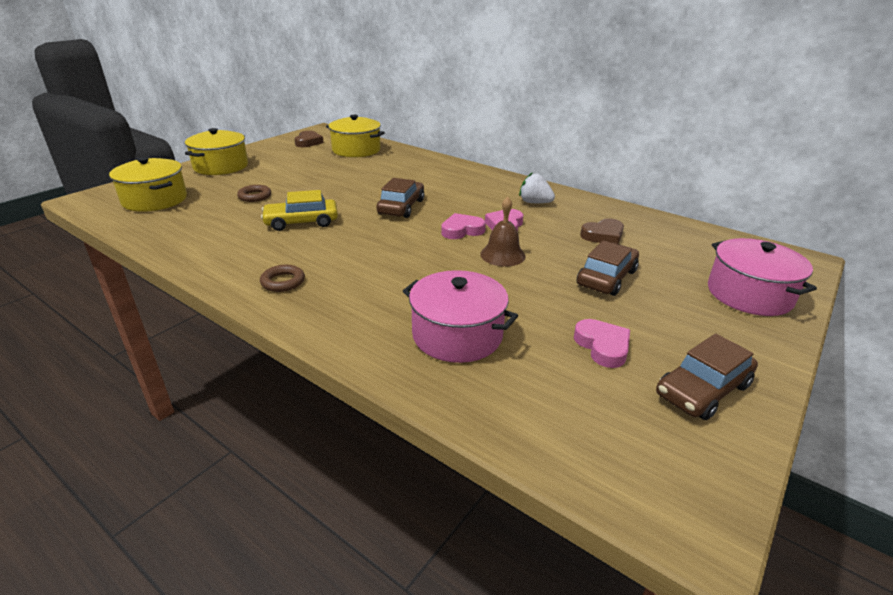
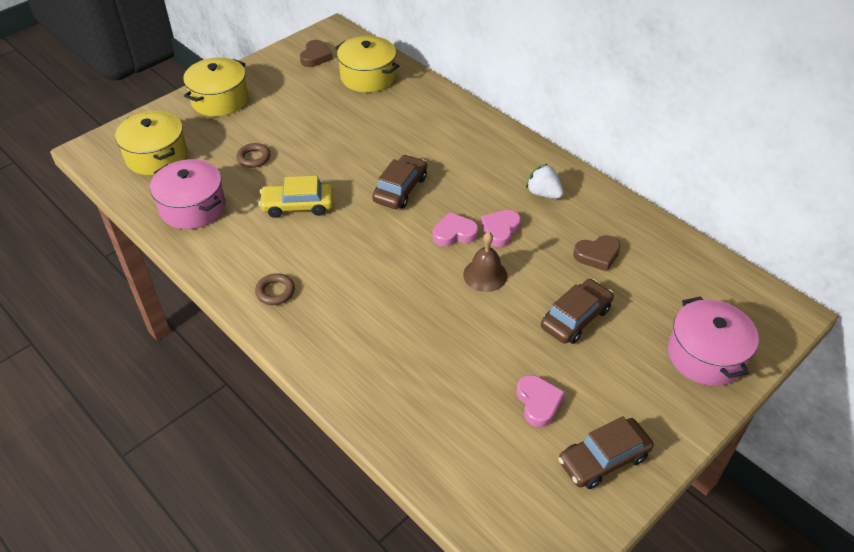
camera: 10 degrees right, 15 degrees up
pink pot [403,270,518,363] -> pink pot moved to [150,159,225,229]

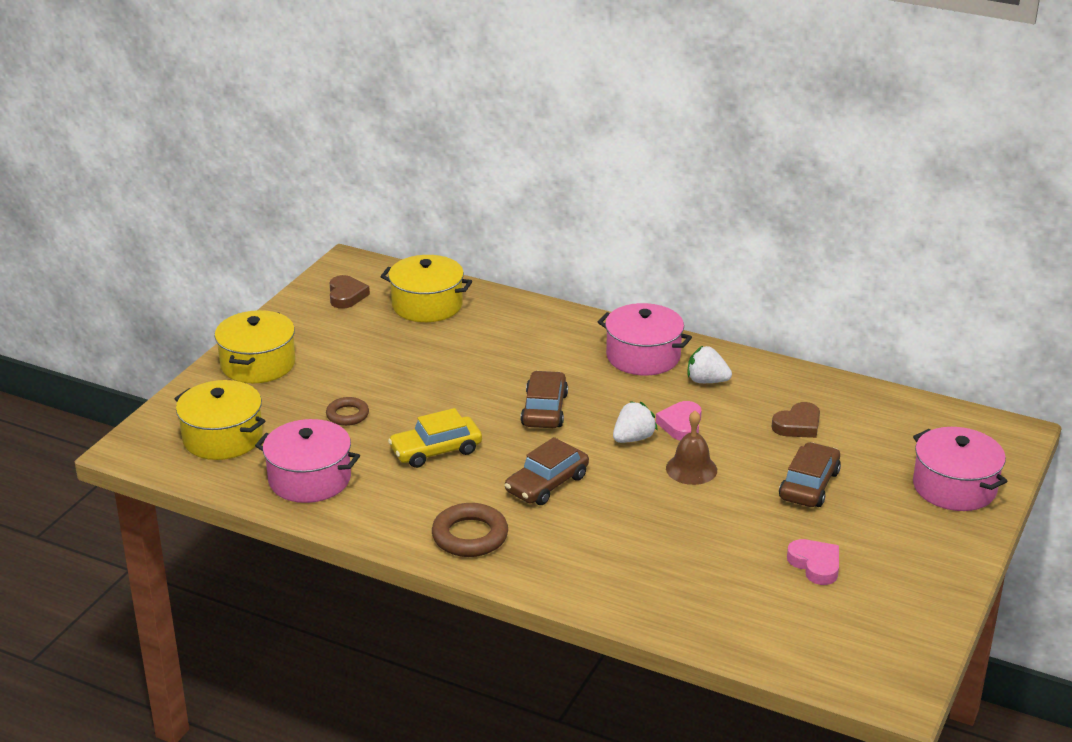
camera: 20 degrees left, 15 degrees down
brown ring [255,273,295,305] -> brown ring [432,503,508,557], size x1.61
pink heart [433,212,478,246] -> white strawberry [613,401,658,443]
brown car [558,416,654,489] -> brown car moved to [505,437,589,505]
none -> pink pot [598,303,692,376]

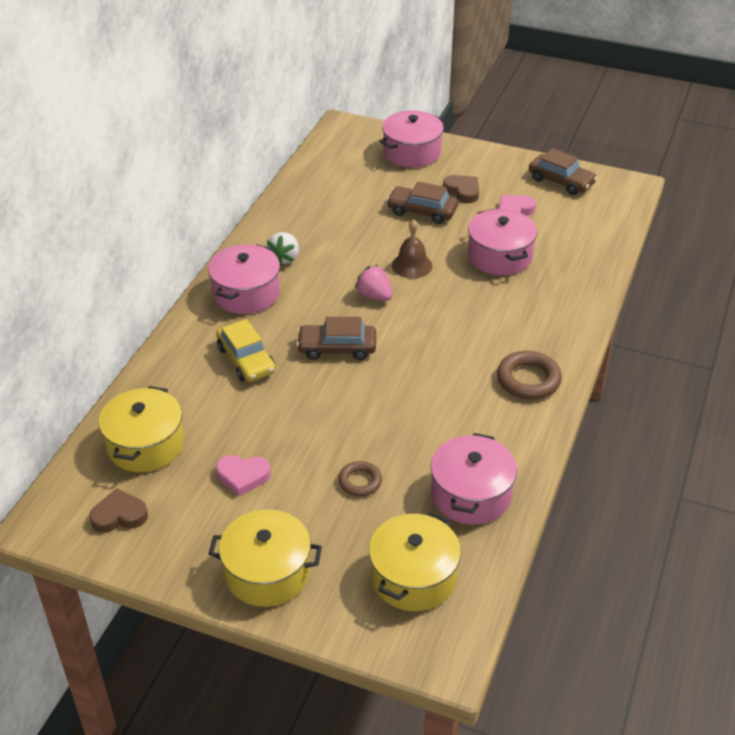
camera: 95 degrees left, 10 degrees up
yellow car [388,408,482,468] -> yellow car moved to [216,319,276,382]
brown car [505,437,589,505] -> brown car moved to [529,148,597,195]
white strawberry [613,401,658,443] -> pink strawberry [355,265,393,301]
pink heart [656,401,702,441] -> pink heart moved to [216,455,271,497]
brown heart [772,402,820,438] -> brown heart moved to [443,175,479,203]
none -> pink pot [468,209,537,275]

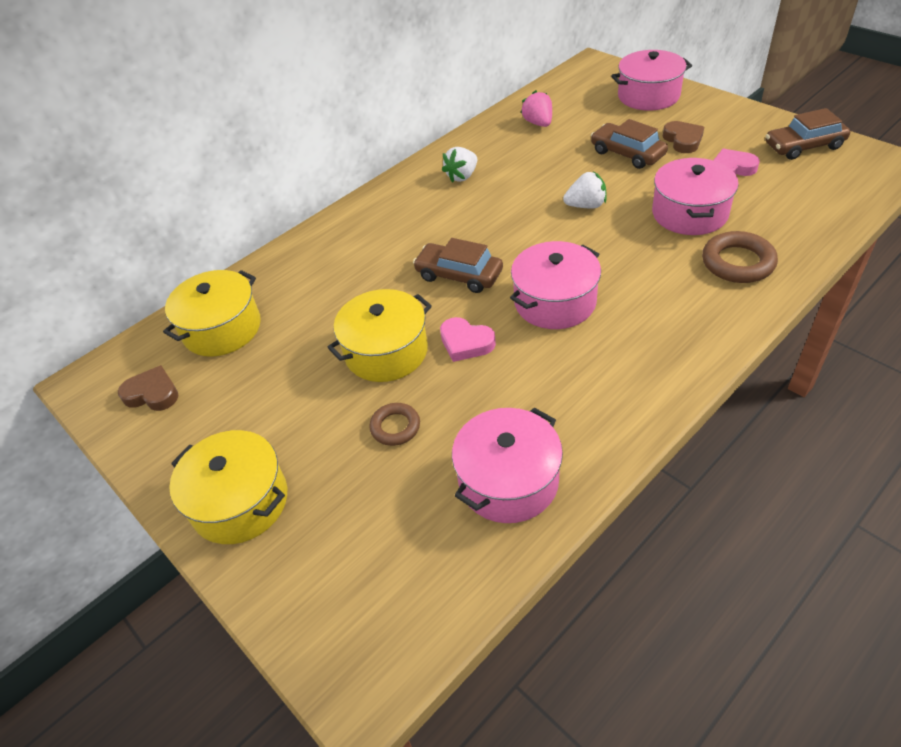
camera: 30 degrees right, 5 degrees up
pink pot [208,244,280,314] -> pink pot moved to [510,241,601,329]
yellow car [216,319,276,382] -> none
pink heart [216,455,271,497] -> pink heart moved to [440,317,496,362]
pink strawberry [355,265,393,301] -> pink strawberry moved to [521,90,552,127]
yellow pot [369,512,461,611] -> yellow pot moved to [327,289,432,382]
brown bell [392,219,432,279] -> white strawberry [563,172,607,208]
brown ring [497,351,562,399] -> brown ring moved to [702,231,778,283]
brown car [529,148,597,195] -> brown car turned 105 degrees clockwise [766,108,850,160]

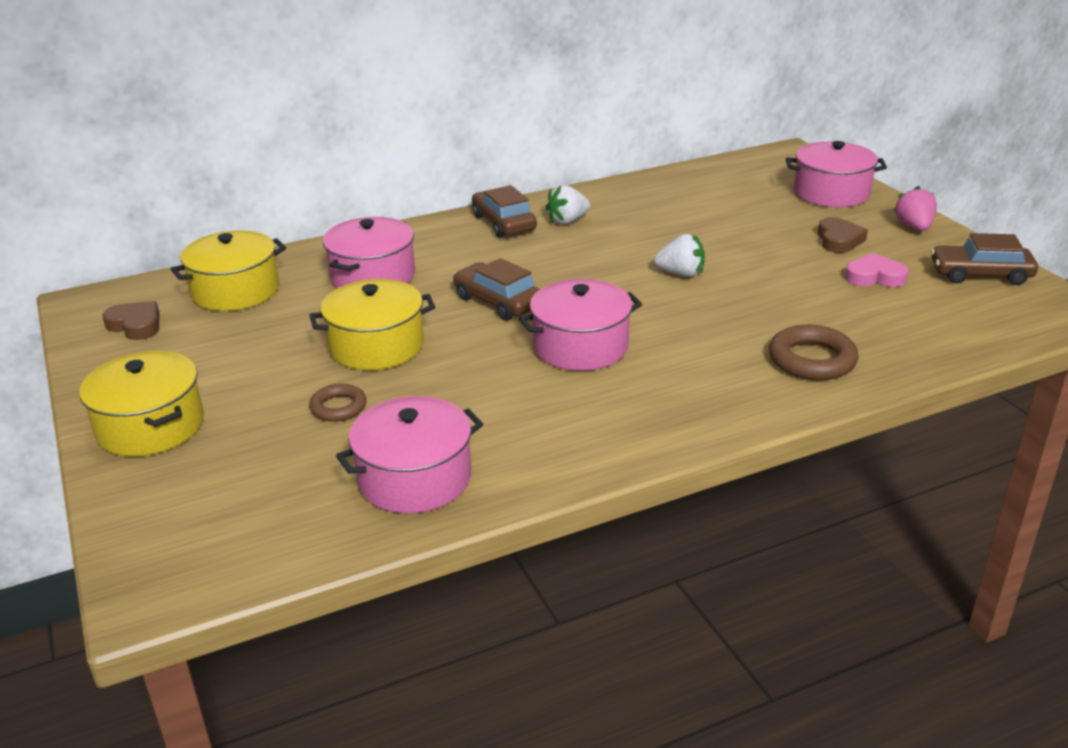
camera: 15 degrees right, 15 degrees down
pink heart [440,317,496,362] -> none
pink strawberry [521,90,552,127] -> pink strawberry moved to [894,186,937,231]
brown car [591,119,668,169] -> brown car moved to [472,185,537,238]
pink pot [652,158,739,235] -> pink pot moved to [323,217,415,288]

